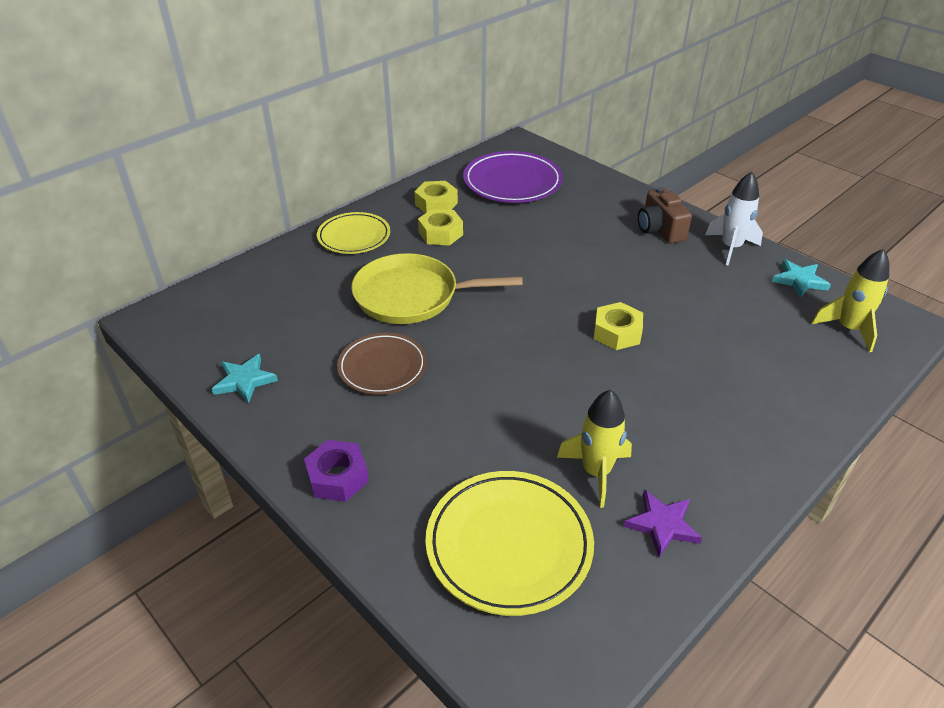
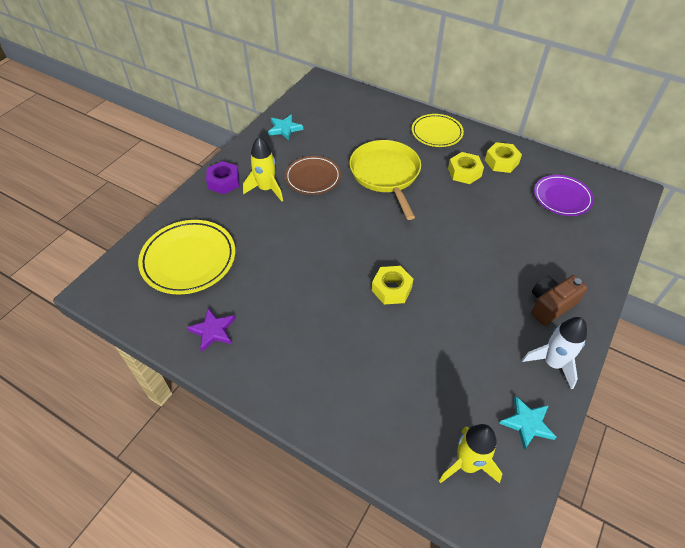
camera: 75 degrees right, 10 degrees up
purple plate [463,151,563,203] -> purple plate [534,175,594,216], size x0.67
yellow rocket [557,389,632,508] -> yellow rocket moved to [243,137,283,201]

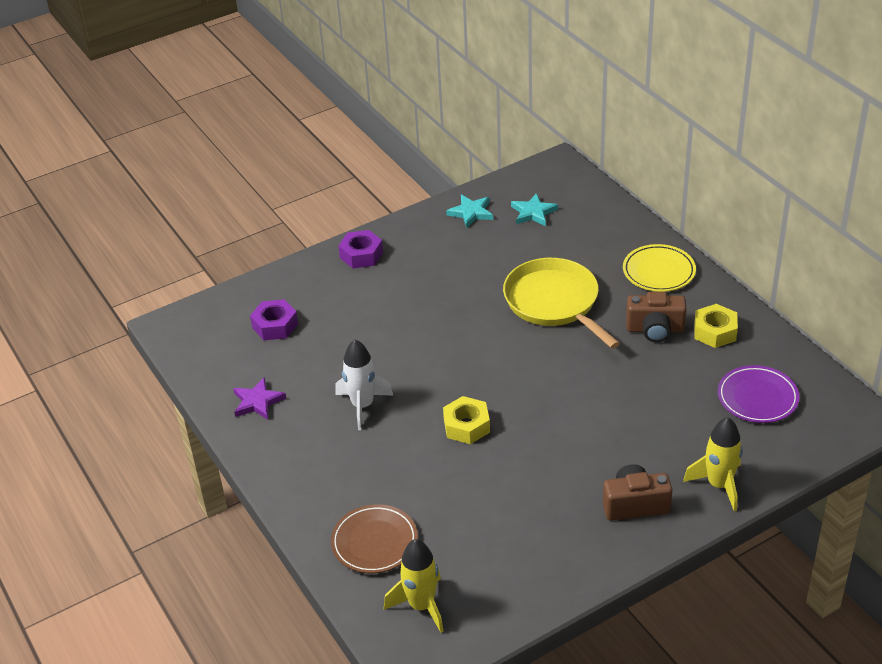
camera: 30 degrees right, 10 degrees down
yellow plate [138,220,235,294] -> purple nut [250,299,298,340]
yellow rocket [243,137,283,201] -> yellow rocket moved to [683,417,743,511]
brown plate [285,156,341,195] -> brown plate moved to [331,504,418,573]
yellow pan [349,140,421,220] -> yellow pan turned 45 degrees counterclockwise [503,258,620,349]
yellow nut [448,152,484,184] -> brown camera [626,292,687,342]
turquoise star [499,395,557,450] -> turquoise star moved to [511,193,558,226]
white rocket [522,317,587,389] -> white rocket moved to [335,339,393,430]

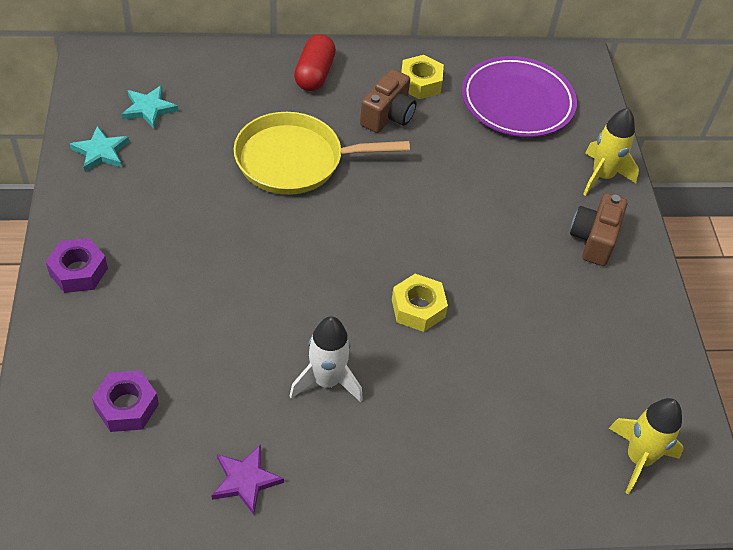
camera: 70 degrees left, 10 degrees up
brown plate [331,504,418,573] -> none
yellow plate [623,244,696,292] -> red capsule [294,34,336,91]
purple plate [718,365,800,423] -> purple plate [462,56,577,137], size x1.50

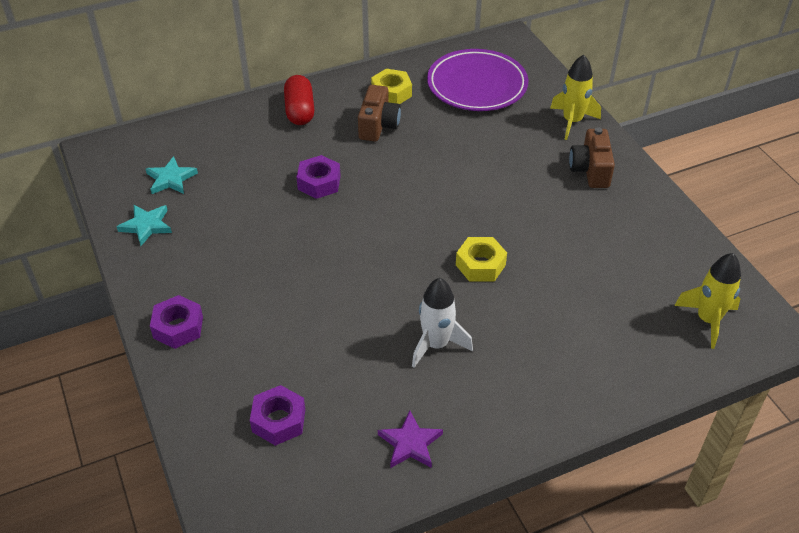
camera: 15 degrees left, 5 degrees down
yellow pan [234,112,410,195] -> purple nut [296,155,341,199]

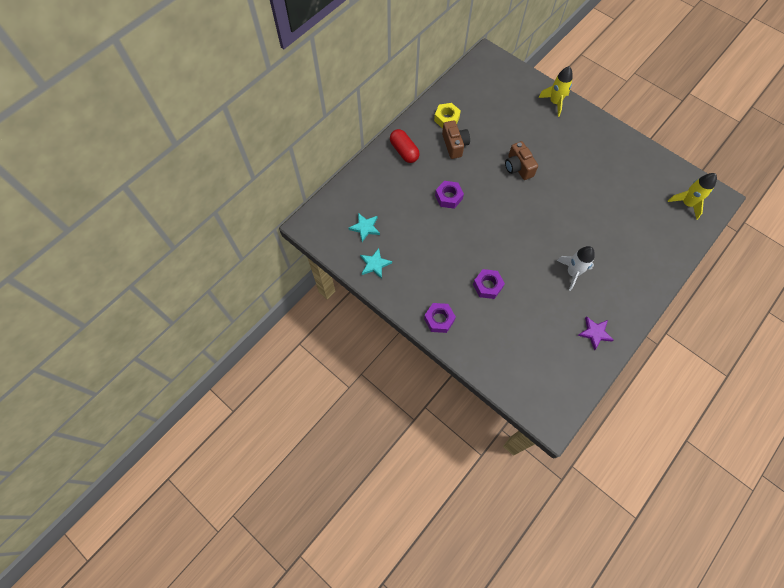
camera: 25 degrees left, 20 degrees up
purple nut [250,385,305,446] -> purple nut moved to [473,269,505,299]
purple plate [427,49,528,111] -> none
yellow nut [456,237,507,281] -> none
brown camera [569,127,615,188] -> brown camera moved to [505,141,538,180]

